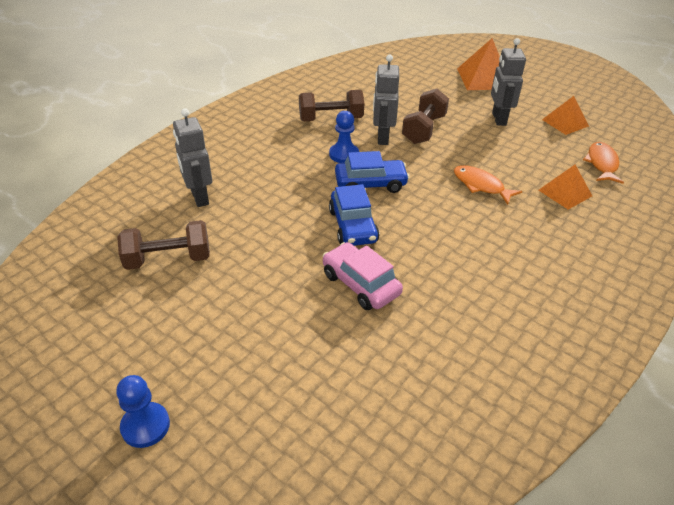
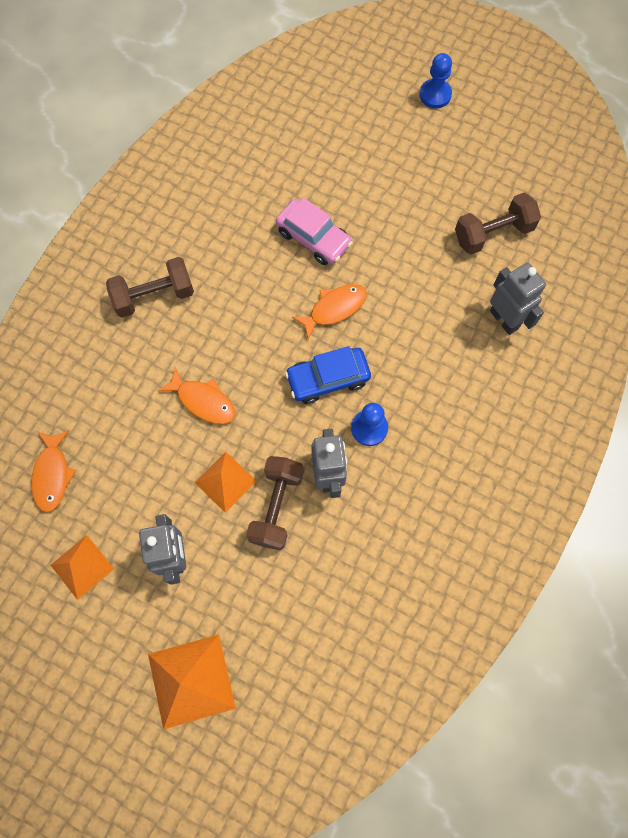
camera: 170 degrees right, 30 degrees up
brown dumbbell [299,90,364,122] -> brown dumbbell moved to [106,257,194,317]
blue car [329,184,379,246] -> orange fish [292,284,367,340]
orange pyramid [538,165,592,210] -> orange pyramid moved to [195,452,257,513]

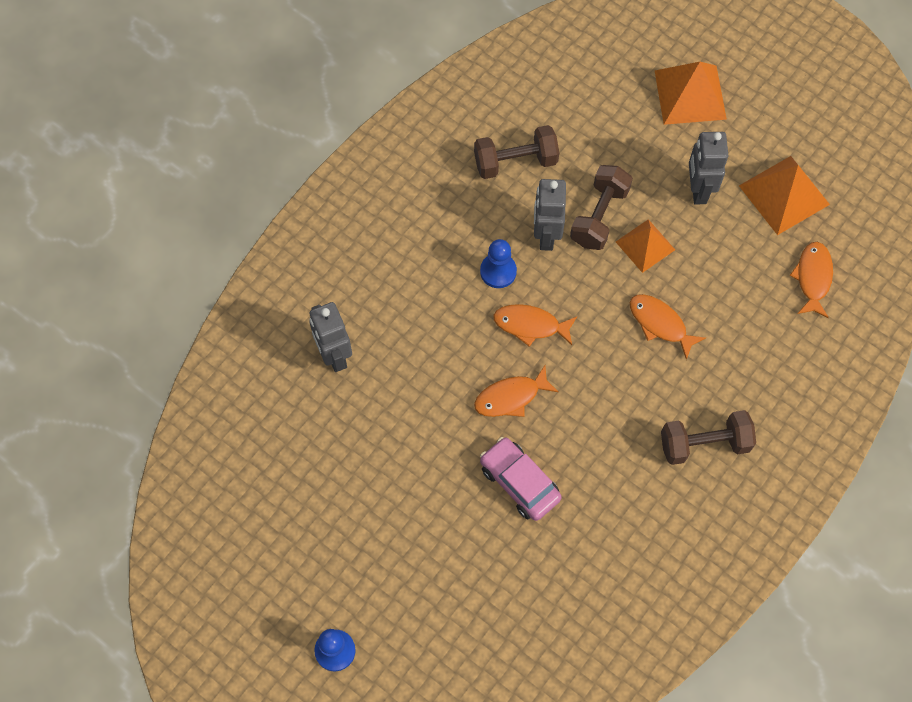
camera: 170 degrees left, 5 degrees down
orange pyramid [51,535,114,600] -> orange pyramid [739,156,830,235], size x1.55
blue car [285,346,371,404] -> orange fish [493,304,577,347]
brown dumbbell [455,193,541,255] -> brown dumbbell moved to [474,125,559,179]

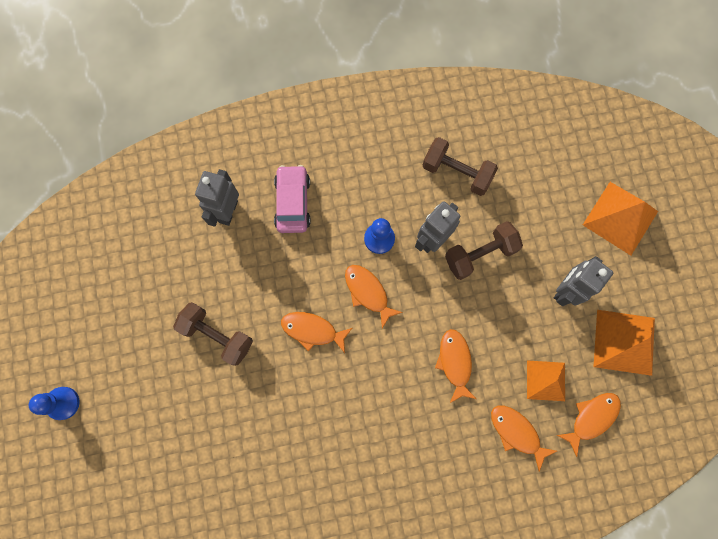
camera: 40 degrees right, 10 degrees up
pink car [480,437,562,521] -> pink car moved to [274,165,311,233]
orange pyramid [616,219,675,273] -> orange pyramid moved to [527,360,565,401]
brown dumbbell [661,410,756,465] -> brown dumbbell moved to [173,302,253,366]
none -> orange fish [491,405,557,472]

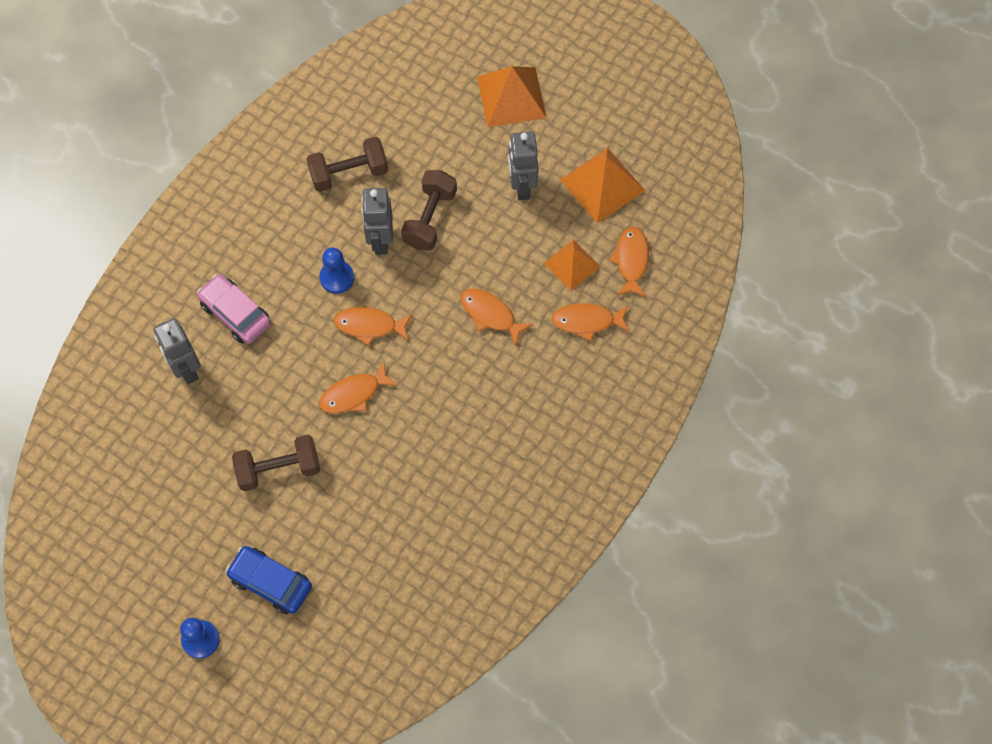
camera: 45 degrees left, 10 degrees down
none -> blue car [225,546,312,614]

